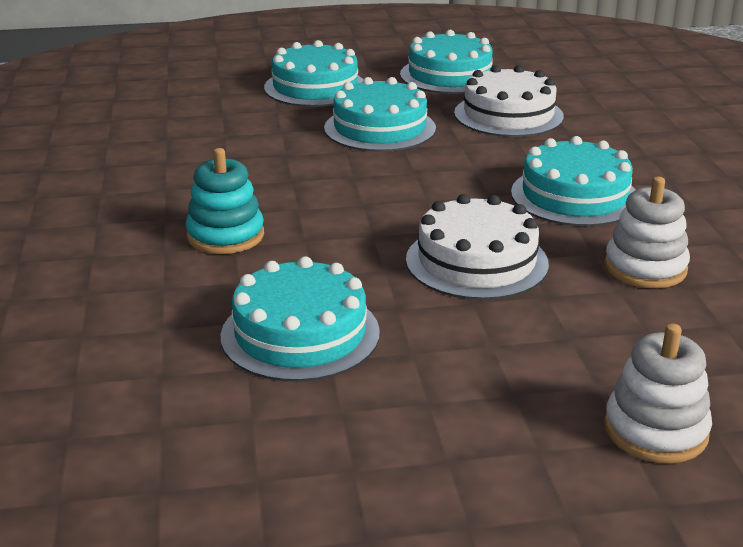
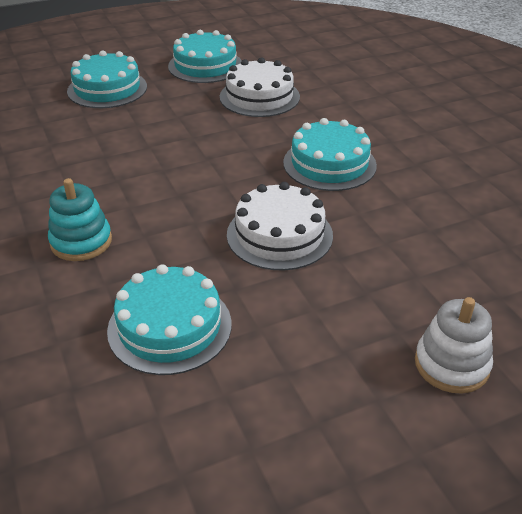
camera: 15 degrees left, 10 degrees up
turquoise cake [324,77,436,152] -> none
white stacking toy [605,177,690,288] -> none

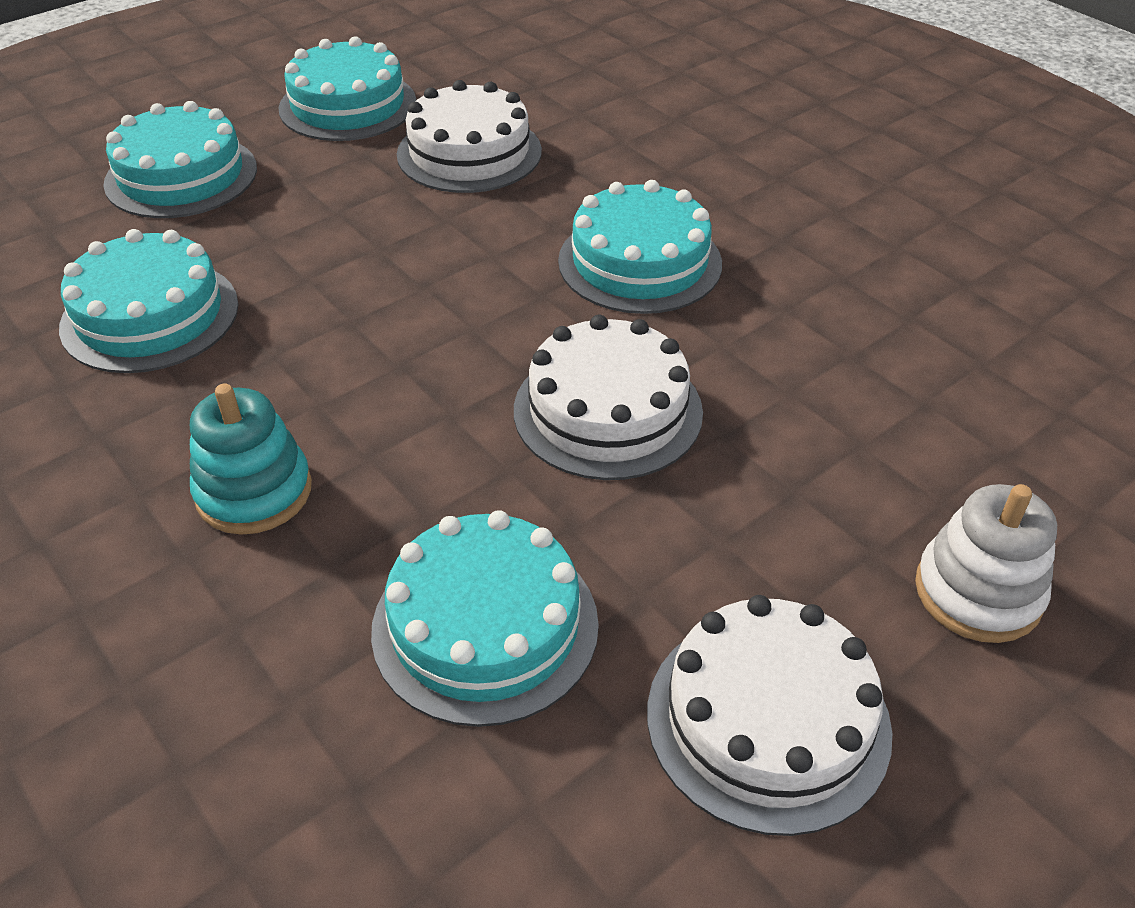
camera: 15 degrees left, 5 degrees up
none -> turquoise cake [59,229,238,373]
none -> white cake [647,595,892,836]

